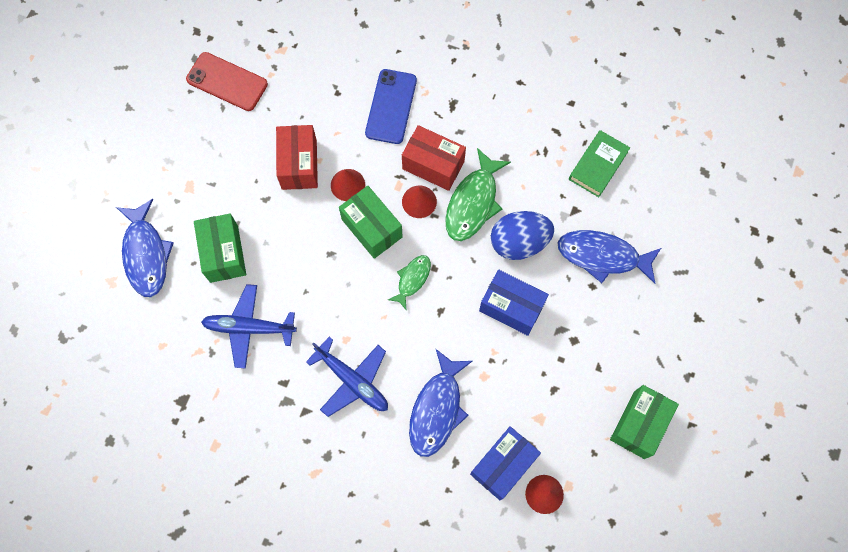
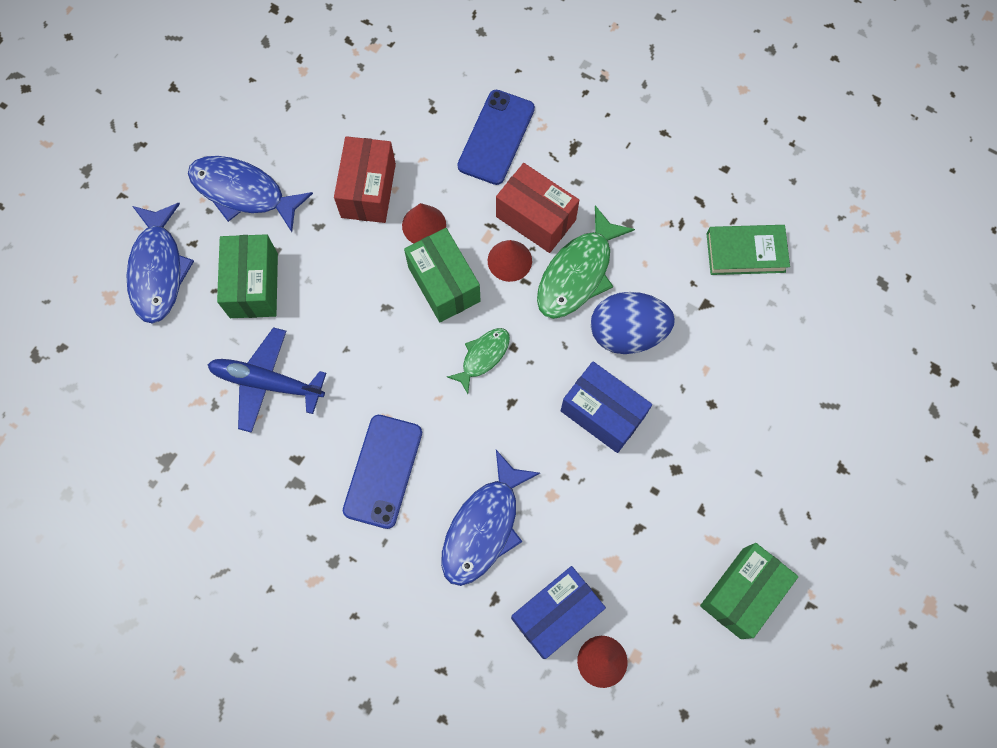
camera: 10 degrees right, 0 degrees up
red phone [186,52,268,111] -> none
blue plane [306,337,388,417] -> blue phone [343,415,422,529]
blue fish [558,230,661,284] -> blue fish moved to [188,156,313,232]
green book [569,130,630,197] -> green book turned 45 degrees clockwise [707,225,790,275]

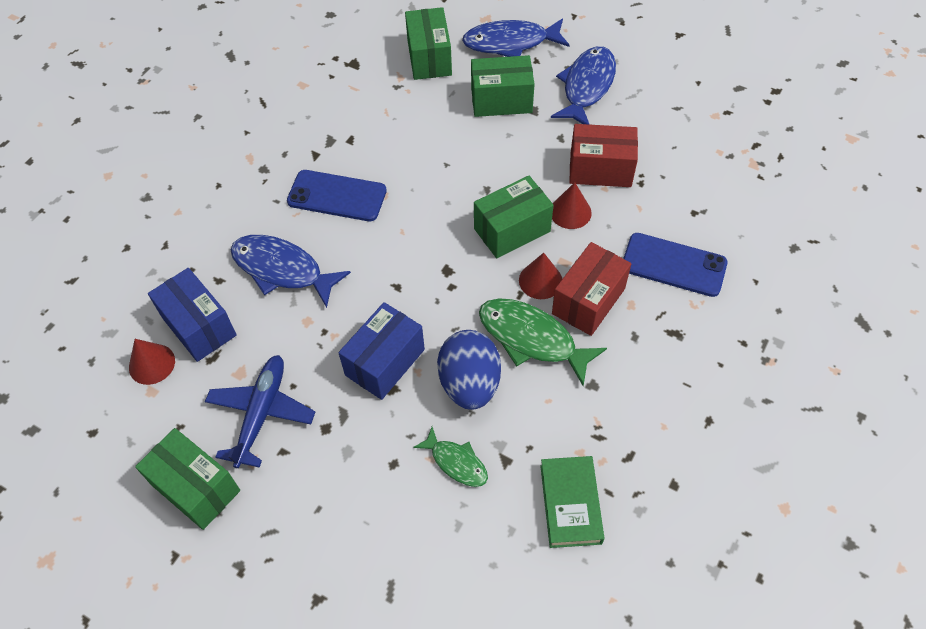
camera: 90 degrees right, 15 degrees down
blue plane [207,327,326,433] -> blue plane moved to [205,355,315,468]
green fish [447,328,510,394] -> green fish moved to [413,427,488,487]
none -> green box [405,7,452,80]

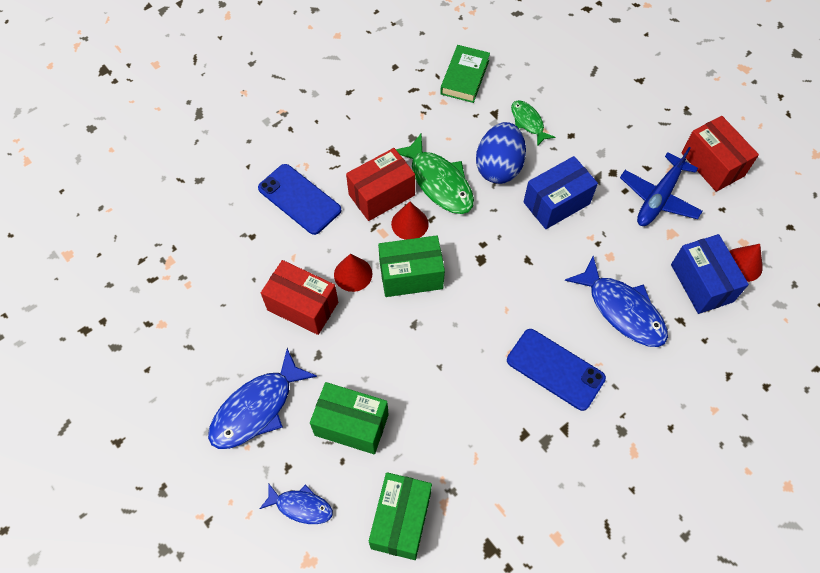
camera: 160 degrees left, 5 degrees up
green box [135,428,240,530] -> red box [682,116,759,192]
blue fish [462,18,569,57] -> blue fish [260,483,333,524], size x0.57

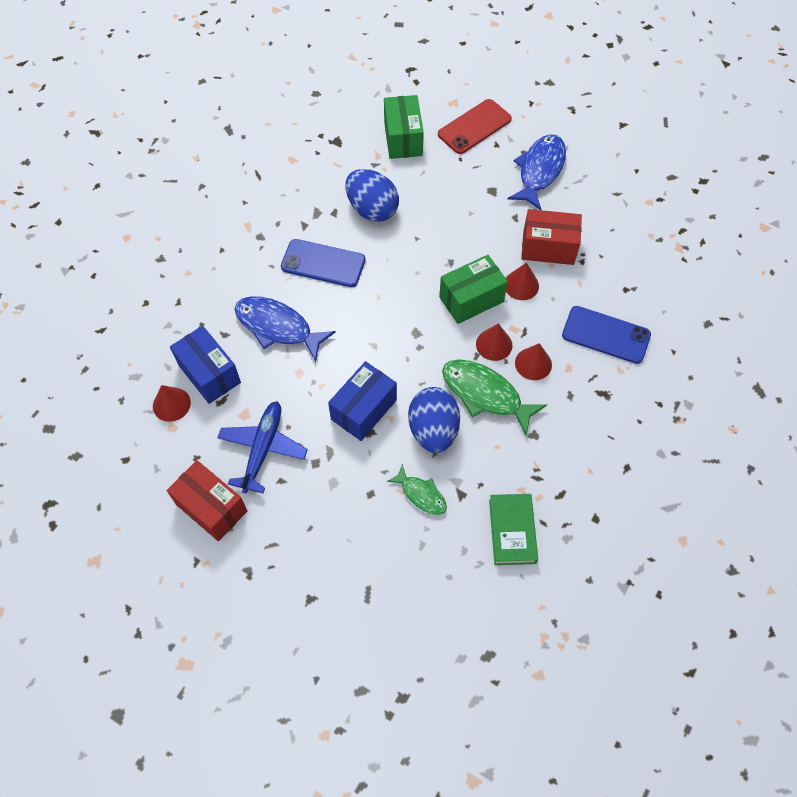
camera: 160 degrees right, 0 degrees up
blue fish [260,483,333,524] -> red phone [438,99,512,154]
green box [310,382,389,454] -> none
red box [346,148,415,221] -> red cone [515,343,552,380]
none -> blue egg [345,169,399,222]

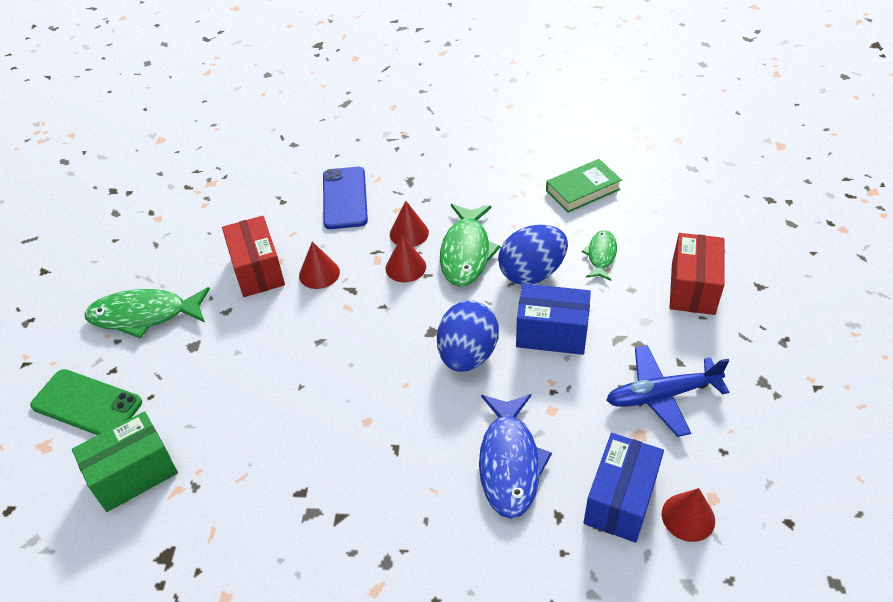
camera: 115 degrees left, 15 degrees down
red box [167,460,247,541] -> red box moved to [670,233,724,315]
blue phone [281,239,365,287] -> none
blue egg [345,169,399,222] -> blue egg moved to [437,300,499,372]
red phone [438,99,512,154] -> green phone [30,369,142,435]
green box [439,255,508,324] -> none
blue fish [508,134,566,210] -> green fish [84,287,210,339]

